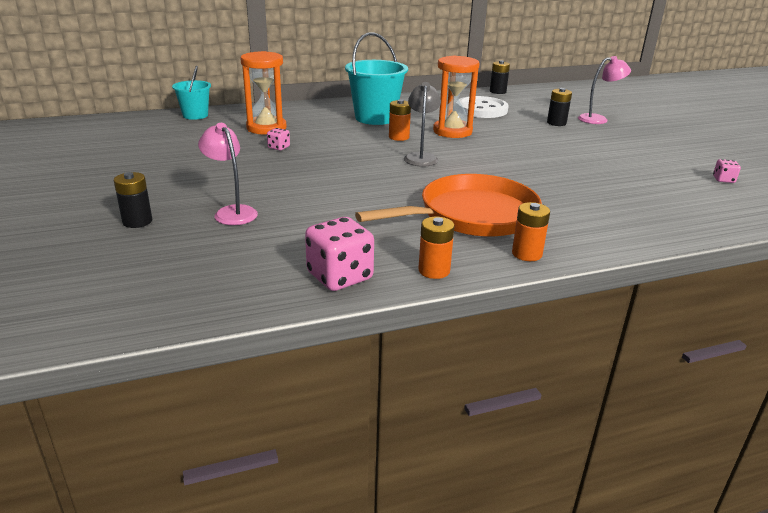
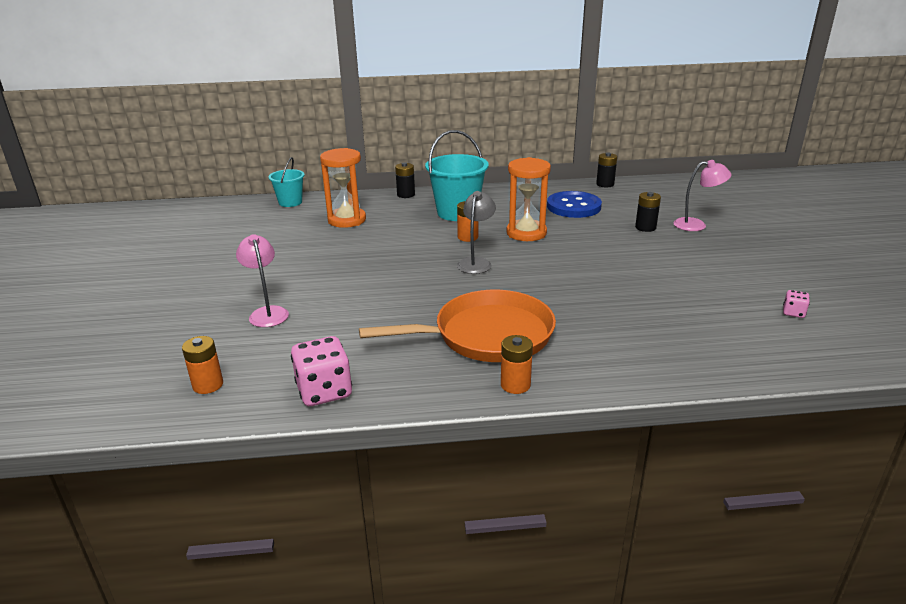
camera: 15 degrees right, 0 degrees up
black battery [114,172,152,228] -> black battery moved to [395,163,415,198]
pink dice [267,128,290,150] -> none
orange battery [418,217,455,279] -> orange battery moved to [182,336,223,394]
white button [459,96,508,118] -> blue button [547,191,602,218]

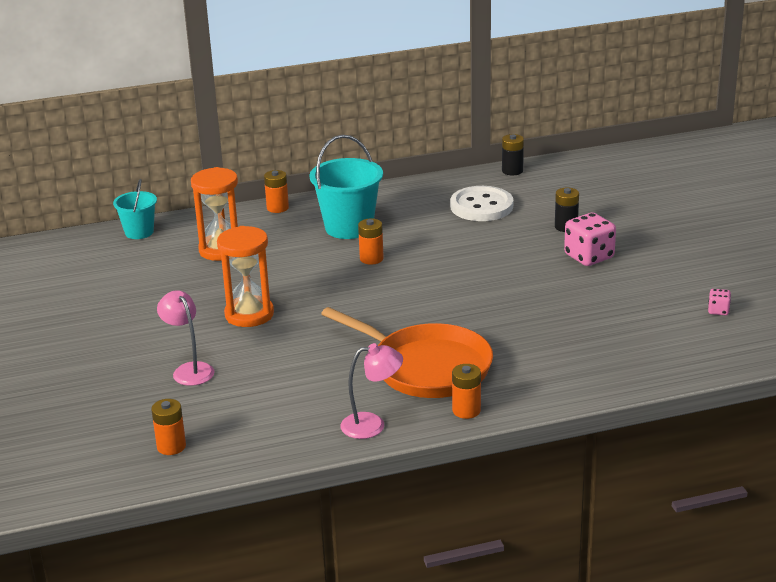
camera: 10 degrees left, 0 degrees up
pink dice [291,336,352,406] -> pink dice moved to [564,213,616,266]
orange pan [359,290,556,362] -> orange pan turned 60 degrees clockwise [321,307,493,398]
black battery [395,163,415,198] -> orange battery [264,170,289,213]
grey lamp [457,191,496,274] -> none
orange hourglass [507,157,551,241] -> orange hourglass moved to [217,226,274,327]
blue button [547,191,602,218] -> white button [450,186,513,221]
pink lamp [673,160,731,231] -> pink lamp moved to [341,343,403,439]

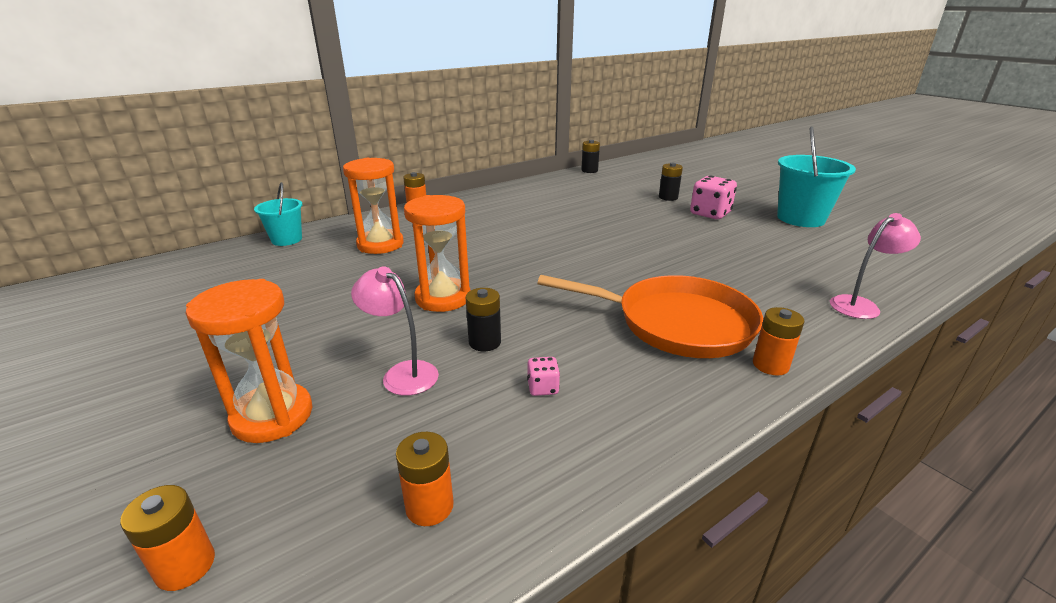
camera: 20 degrees left, 0 degrees up
turquoise bucket [309,135,383,239] -> turquoise bucket moved to [777,127,856,227]
pink lamp [341,343,403,439] -> pink lamp moved to [830,213,921,319]
orange battery [358,218,384,265] -> orange battery moved to [120,485,215,591]
white button [450,186,513,221] -> none
pink dice [708,289,731,315] -> pink dice moved to [527,357,560,396]
none -> orange hourglass [185,279,312,443]
none -> black battery [466,288,501,351]

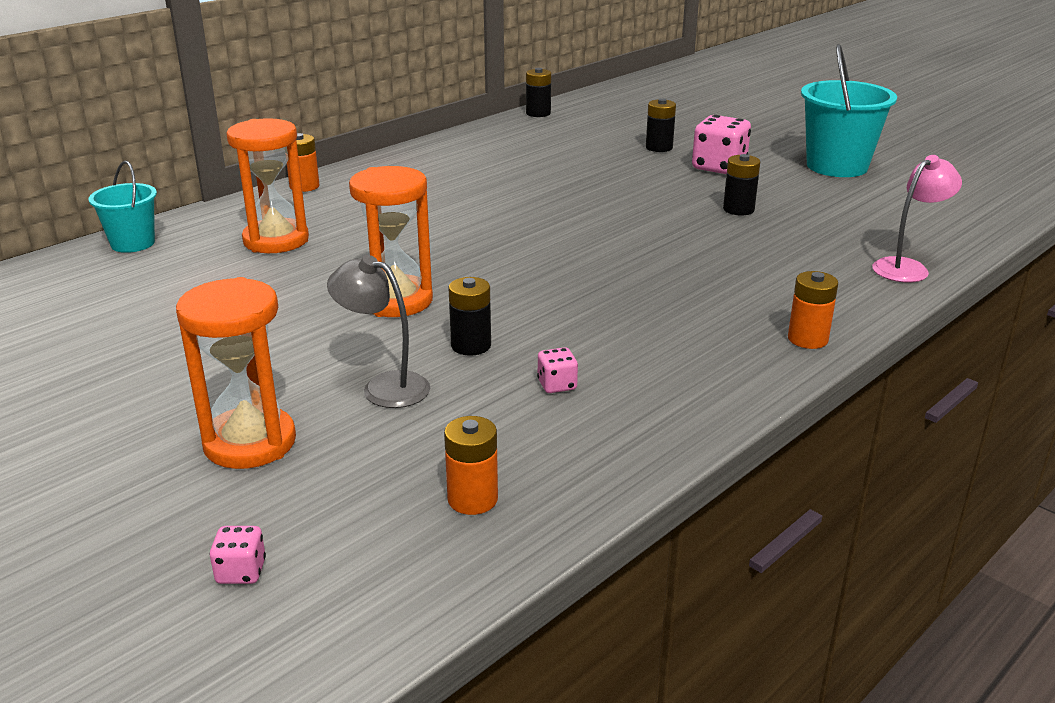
camera: 10 degrees left, 0 degrees up
orange battery [120,485,215,591] -> pink dice [210,526,266,584]
pink lamp [351,266,439,396] -> grey lamp [327,255,430,408]
orange pan [537,275,763,358] -> none
none -> black battery [723,154,760,215]

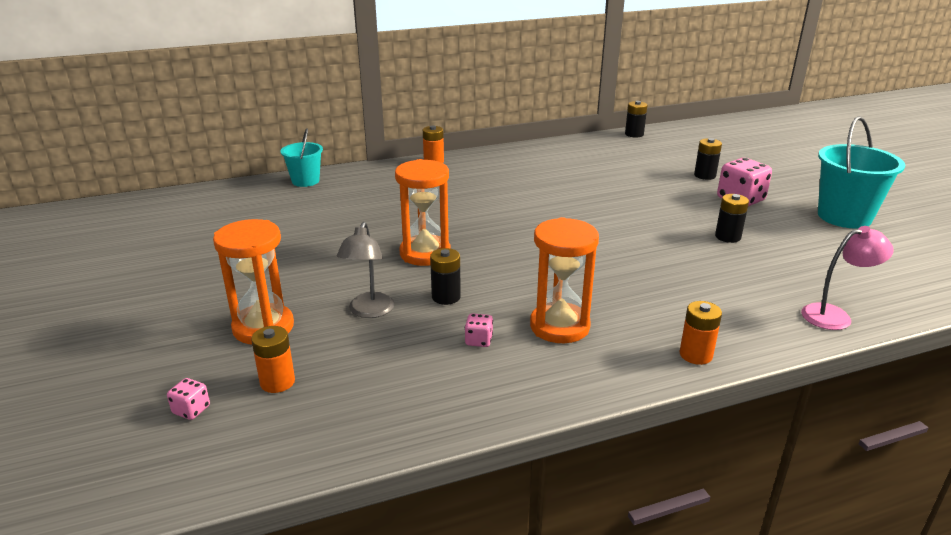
camera: 25 degrees right, 0 degrees up
orange hourglass [226,118,309,253] -> orange hourglass moved to [530,217,599,343]
grey lamp [327,255,430,408] -> grey lamp turned 135 degrees counterclockwise [337,222,394,318]
orange battery [444,416,498,515] -> orange battery moved to [251,326,295,393]

